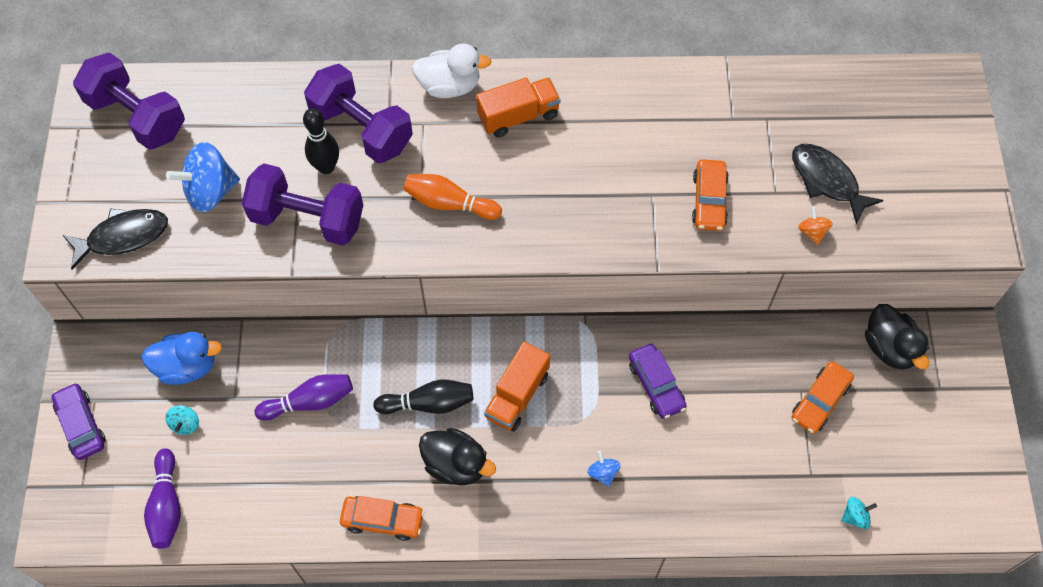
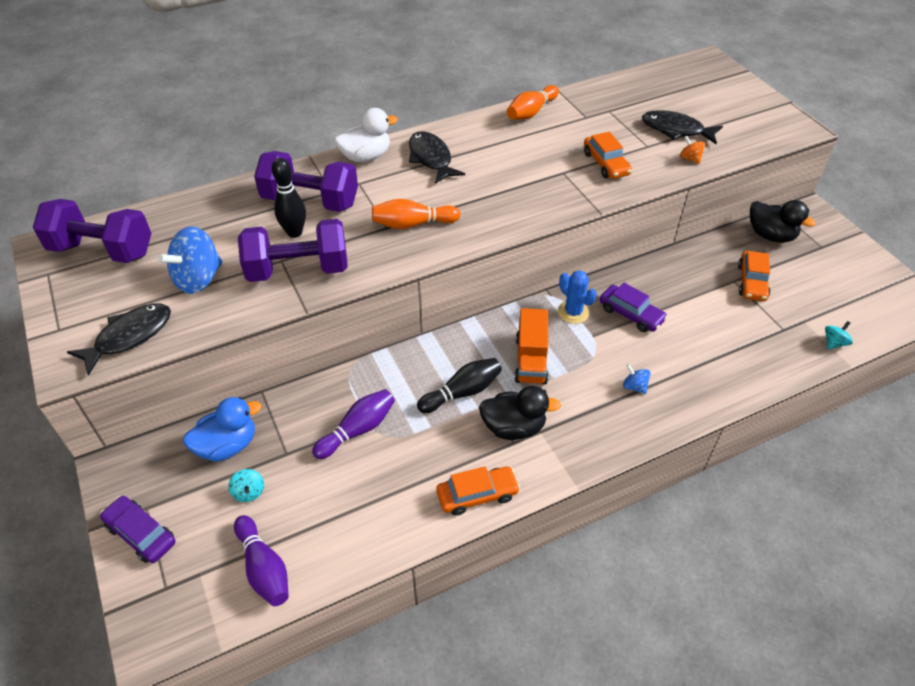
camera: 25 degrees left, 15 degrees down
orange truck [476,77,561,138] -> black fish [409,131,465,184]
none -> orange bowling pin [507,85,559,120]
none -> blue cactus [558,270,597,324]

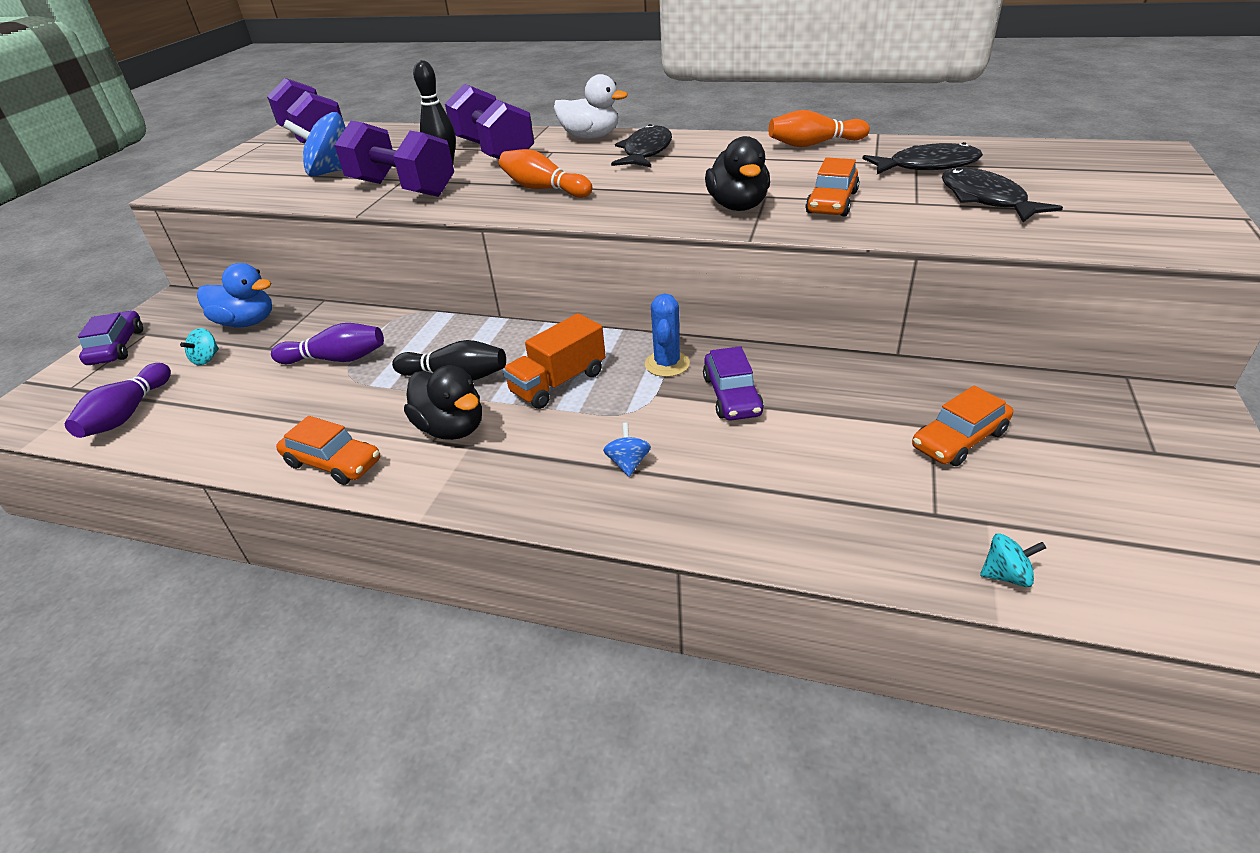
camera: 45 degrees right, 10 degrees down
black fish [67,304,171,376] -> black fish moved to [862,142,983,174]
orange spinning top [680,136,705,164] -> none
black duck [750,200,816,243] -> black duck moved to [705,136,770,211]

